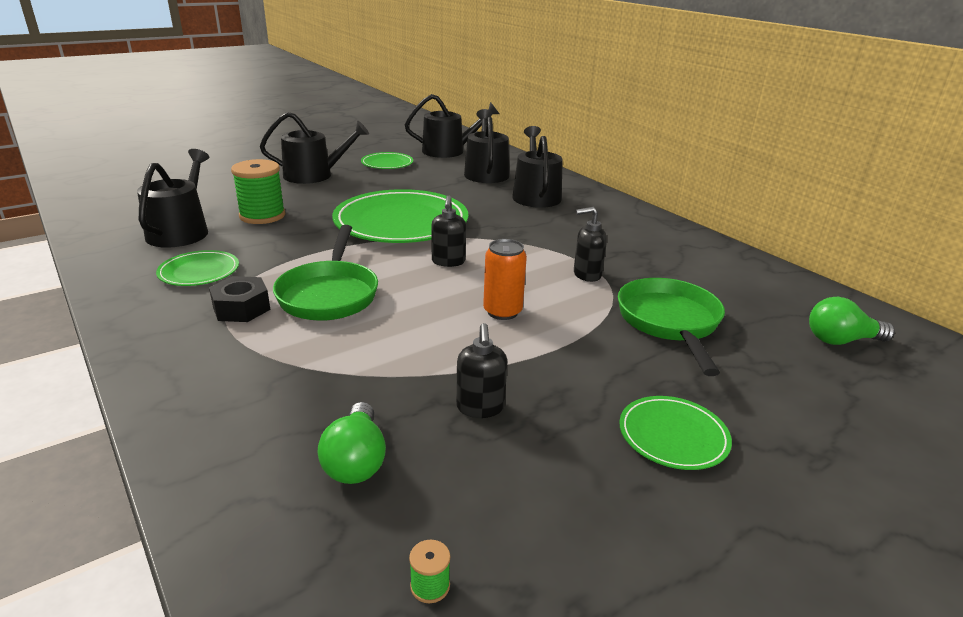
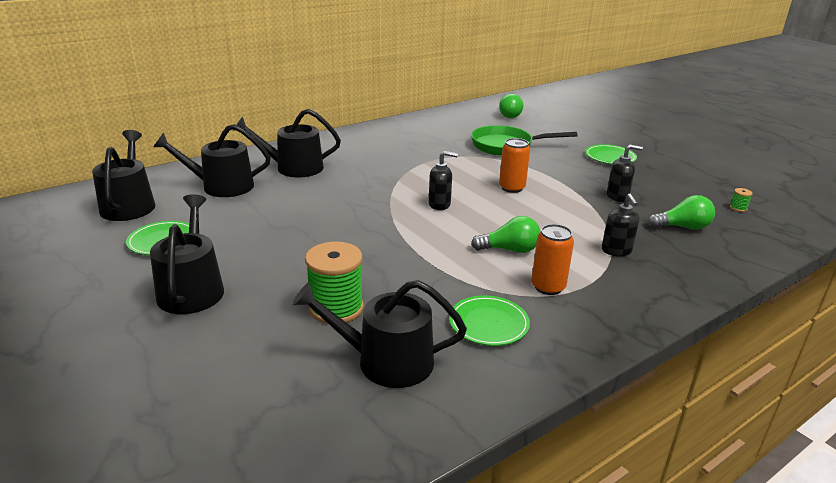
camera: 90 degrees left, 0 degrees up
black nut [209,276,270,322] -> orange can [531,224,574,295]
green pan [273,225,378,321] -> green light bulb [471,216,541,253]
green plate [332,189,468,243] -> none
black soap dispenser [574,207,607,282] -> black soap dispenser moved to [602,193,639,256]

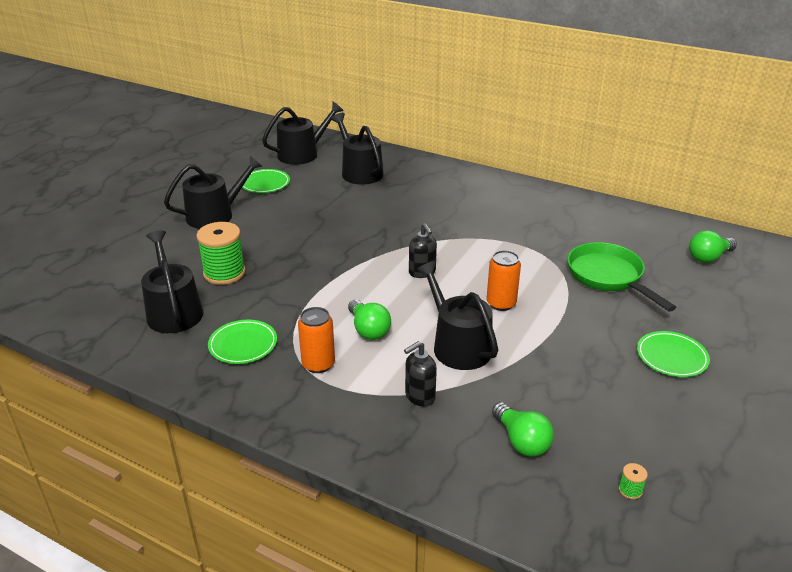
camera: 65 degrees right, 5 degrees up
black watering can [233,109,341,178] -> black watering can moved to [417,261,498,370]
black soap dispenser [607,145,643,202] -> none

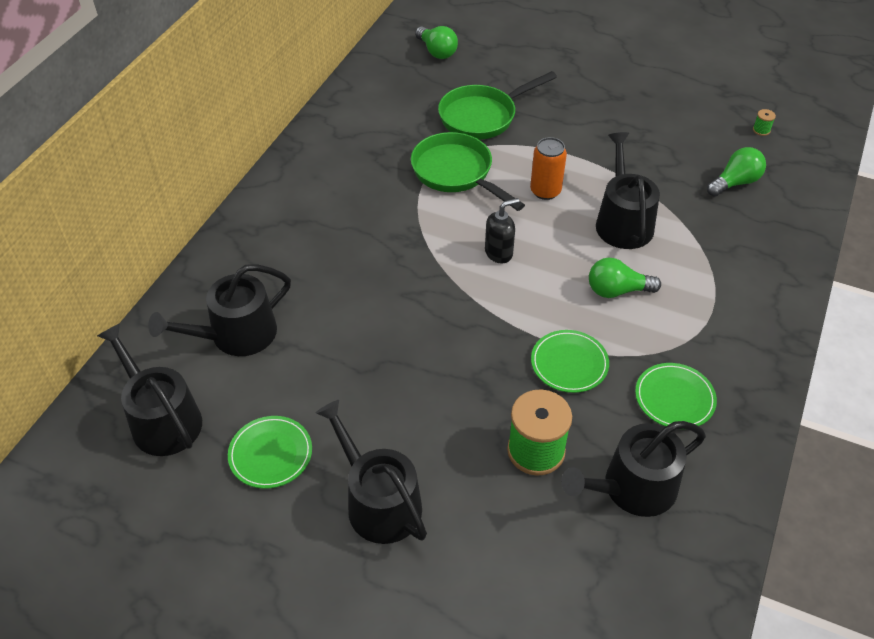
camera: 95 degrees left, 15 degrees up
orange can [298,307,335,373] -> none
green light bulb [348,299,391,340] -> green light bulb turned 150 degrees counterclockwise [589,258,661,298]
black soap dispenser [404,341,437,406] -> none
black watering can [417,261,498,370] -> black watering can turned 120 degrees clockwise [596,132,660,249]
green plate [637,331,710,377] -> green plate moved to [531,330,609,393]
none -> green pan [411,132,525,211]

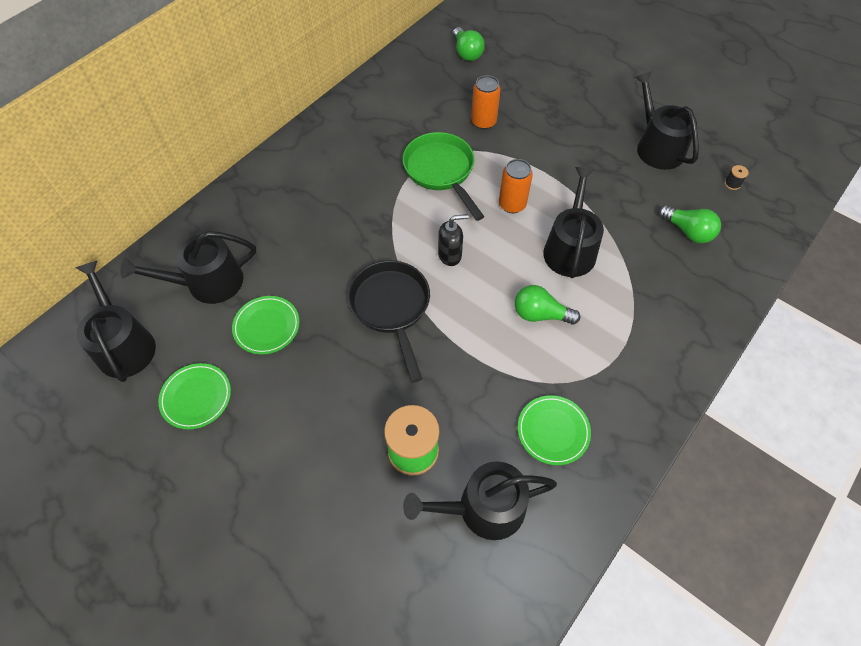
camera: 15 degrees right, 10 degrees up
black watering can [316,400,427,544] -> black watering can moved to [635,71,699,170]
green pan [438,71,557,140] -> orange can [471,75,501,129]
green plate [531,330,609,393] -> green plate moved to [232,296,300,354]
green light bulb [707,147,766,197] -> green light bulb turned 60 degrees clockwise [658,205,721,243]
green spool [753,109,776,136] -> black spool [724,165,749,190]
none -> black pan [348,260,430,383]

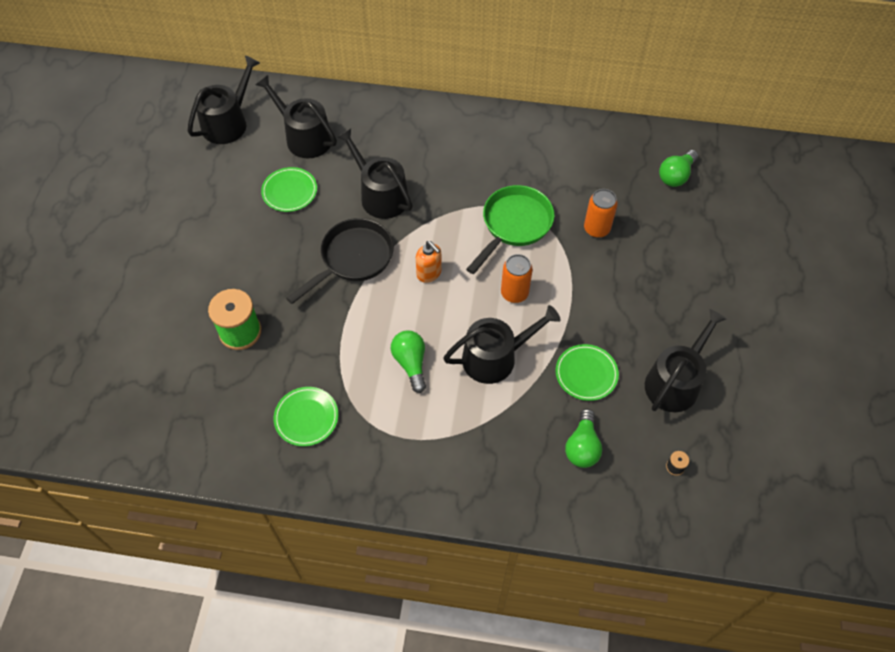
camera: 60 degrees right, 0 degrees up
green plate [158,363,231,430] -> green plate moved to [556,344,619,401]
black watering can [403,461,557,540] -> black watering can moved to [337,128,413,219]
black soap dispenser [438,214,469,266] -> orange soap dispenser [416,241,442,283]

